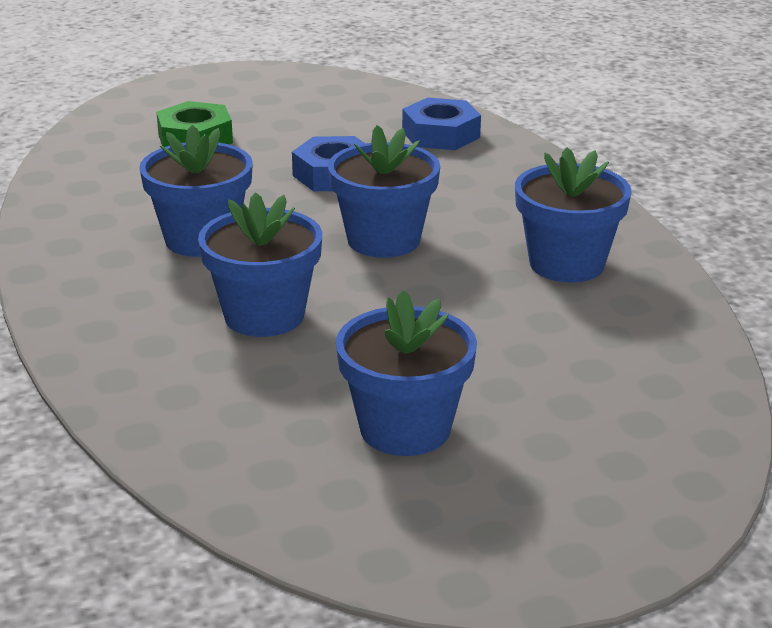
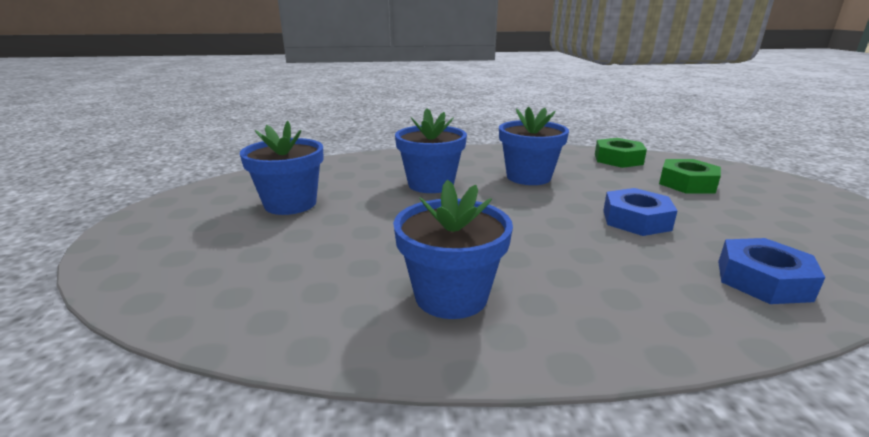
camera: 105 degrees right, 5 degrees down
blue flower pot [328,125,440,258] -> none
none -> green nut [595,138,647,168]

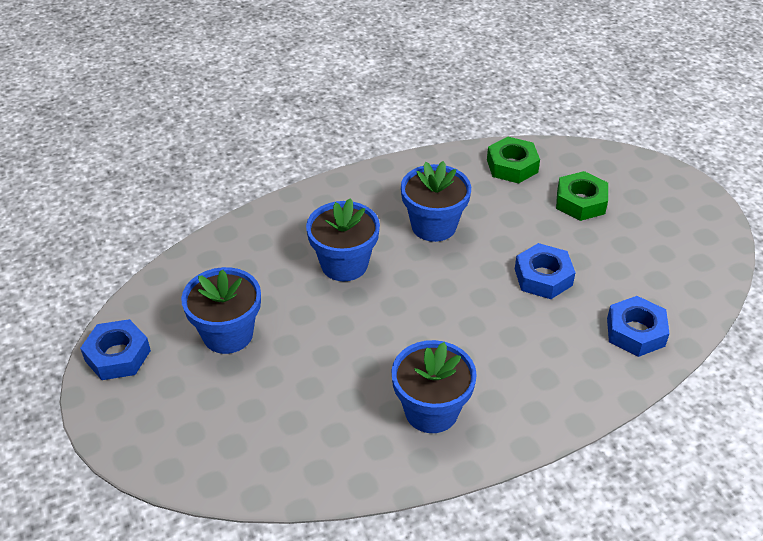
camera: 20 degrees left, 20 degrees up
none -> blue nut [80,319,151,380]

